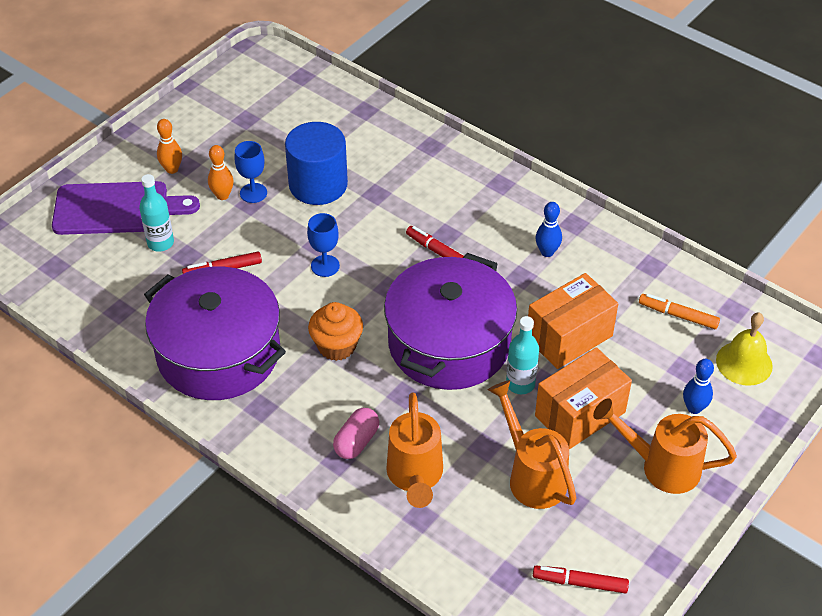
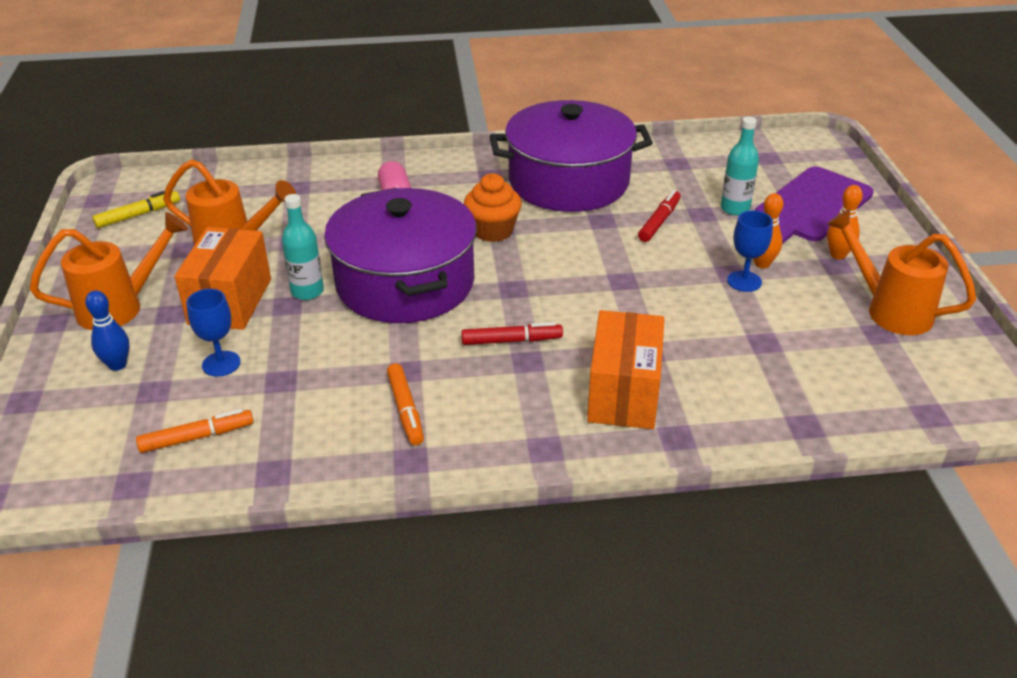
camera: 135 degrees right, 10 degrees down
blue cylinder [285,122,348,205] -> none
blue goblet [307,213,340,277] -> blue goblet moved to [187,289,241,377]
orange watering can [386,393,443,508] -> orange watering can moved to [827,209,976,335]
orange box [528,273,618,369] -> orange box moved to [587,310,665,429]
red marker [533,566,629,594] -> yellow marker [92,191,180,228]
blue bowling pin [535,202,562,257] -> orange marker [387,363,424,445]
yellow bell [716,312,773,386] -> none

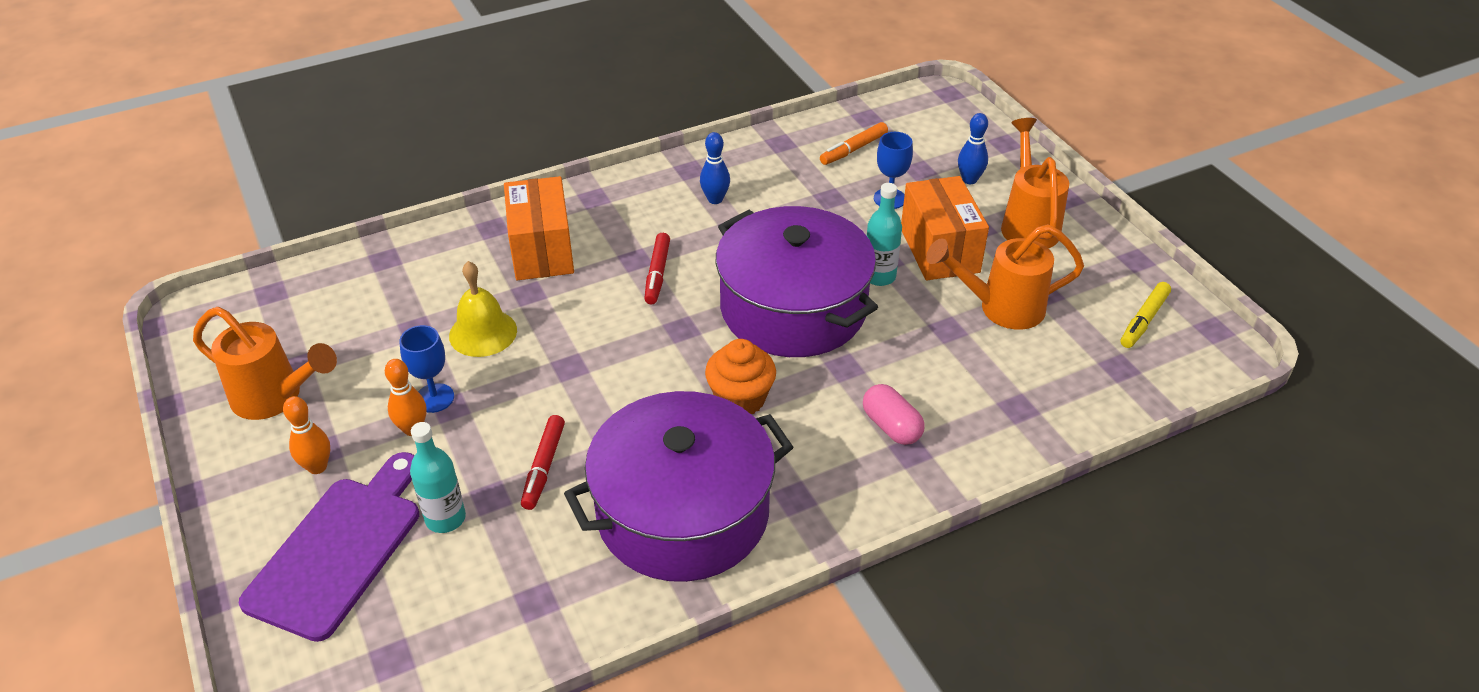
camera: 160 degrees right, 5 degrees up
orange watering can [30,212,188,330] -> orange watering can turned 135 degrees clockwise [1001,118,1069,248]
orange marker [387,363,424,445] -> blue bowling pin [700,132,730,204]
red marker [461,322,563,345] -> red marker turned 60 degrees counterclockwise [644,233,670,304]
none -> yellow bell [449,261,517,357]

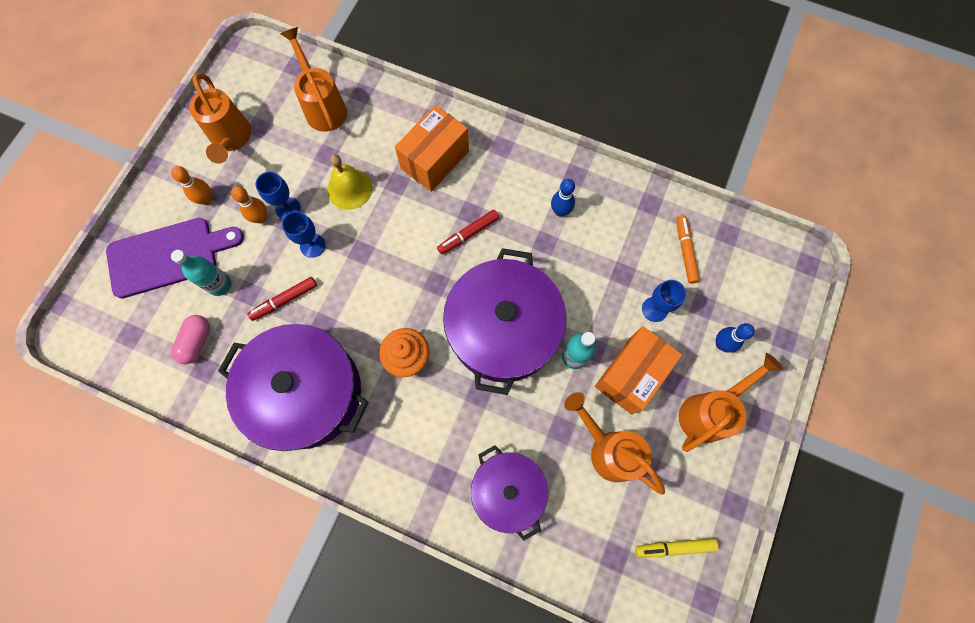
camera: 50 degrees right, 30 degrees up
orange marker [820,122,888,165] -> orange marker turned 75 degrees clockwise [676,215,700,283]
pink capsule [863,384,925,445] -> pink capsule moved to [171,315,210,364]
none -> orange watering can [280,27,347,132]
none -> blue goblet [282,211,326,258]
none -> purple pot [471,445,548,541]

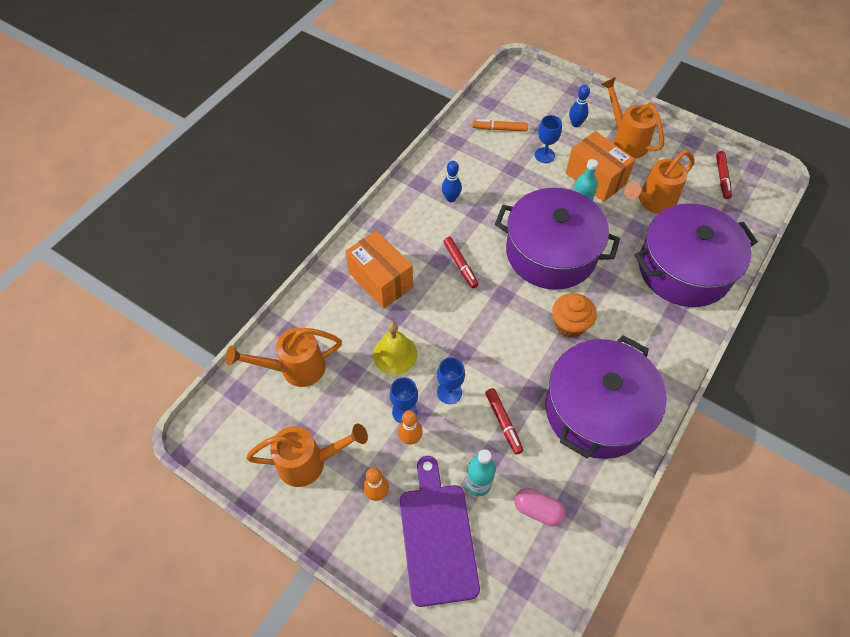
camera: 80 degrees left, 15 degrees down
purple pot [471,445,548,541] -> purple pot [634,203,758,307], size x1.66
yellow marker [635,538,718,558] -> red marker [716,151,732,199]

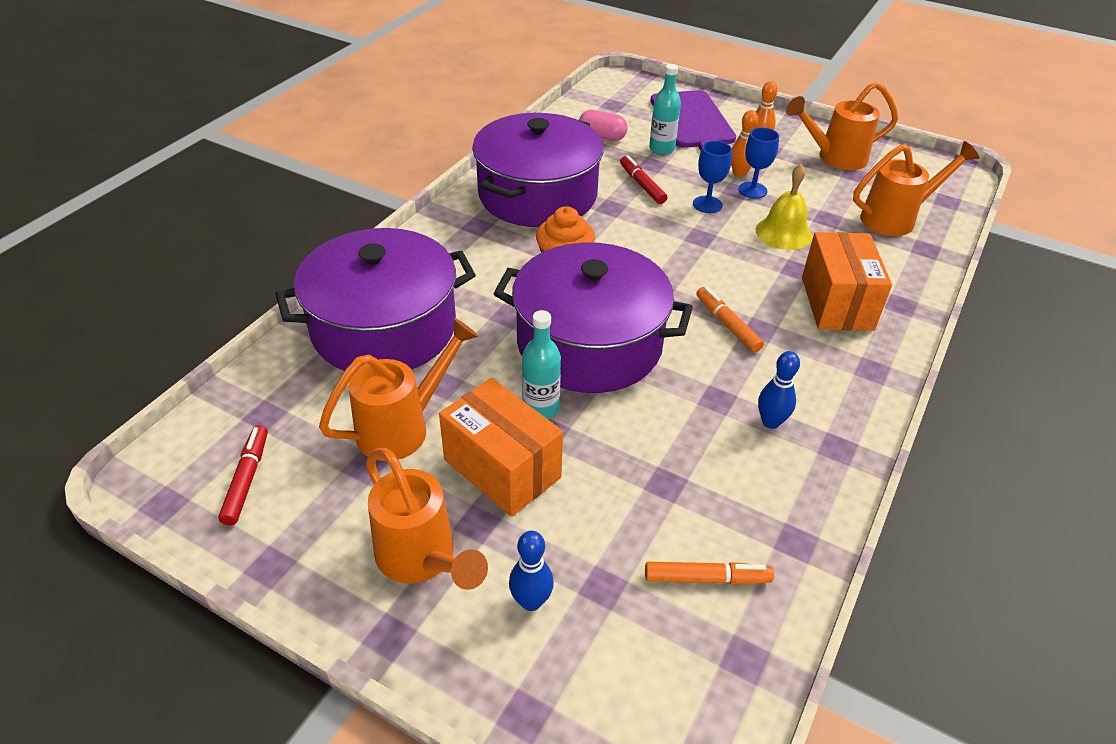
camera: 175 degrees right, 15 degrees down
orange box [346,231,413,309] -> orange box turned 45 degrees clockwise [802,232,892,331]
red marker [443,237,479,288] -> orange marker [696,287,764,352]
blue goblet [535,115,562,163] -> none

